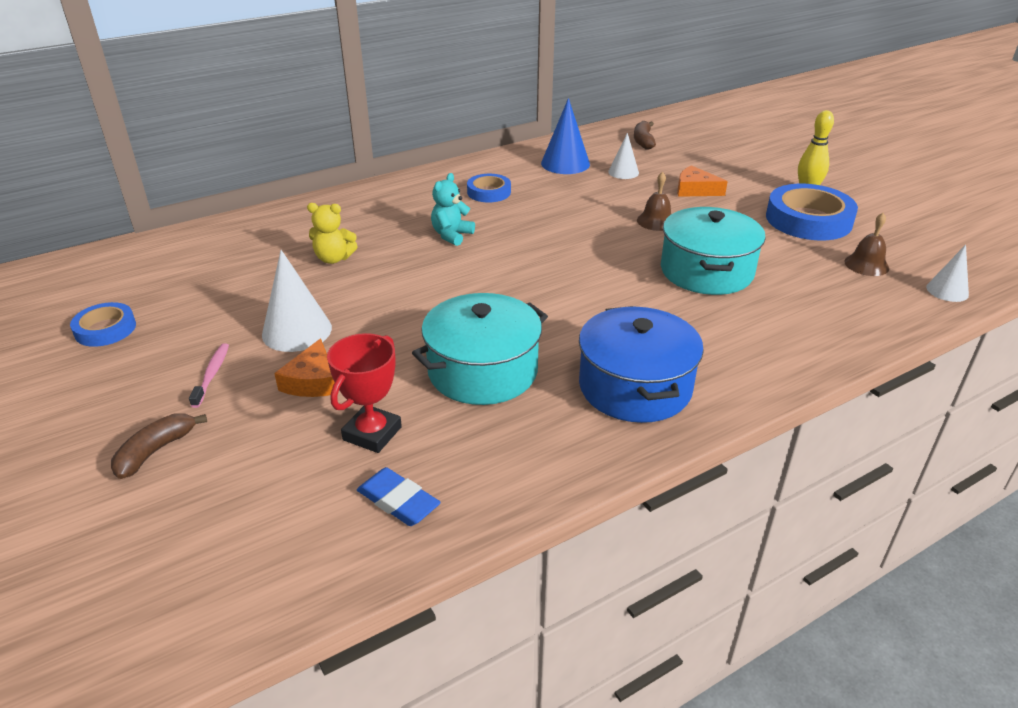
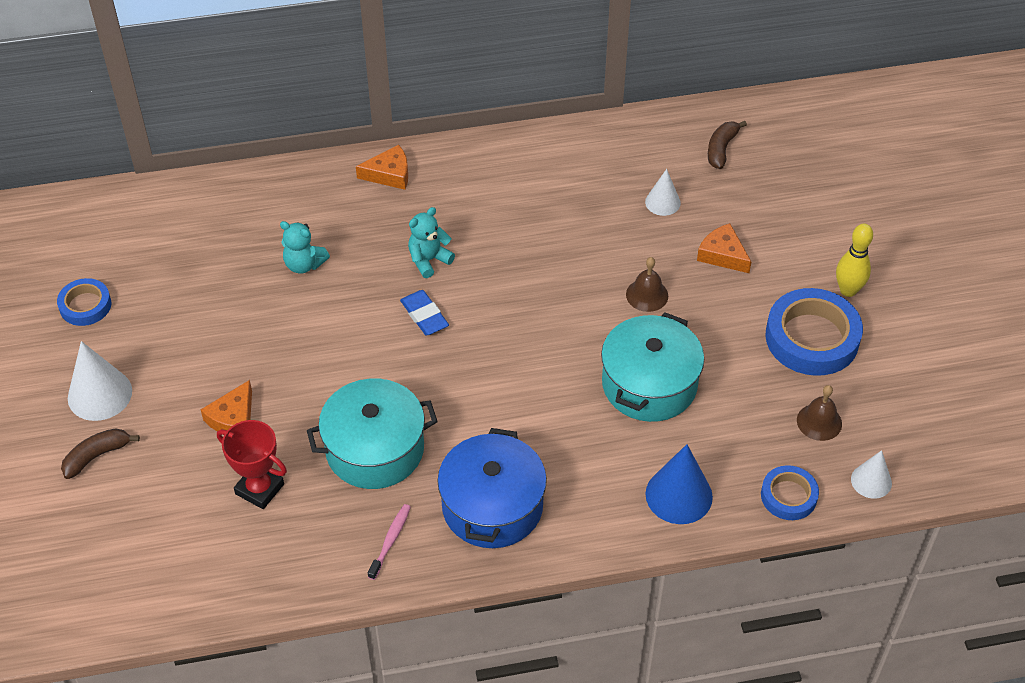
camera: 20 degrees right, 15 degrees up
pink toothbrush [189,343,229,408] -> pink toothbrush moved to [368,504,411,580]
white cone [262,250,332,352] -> white cone moved to [68,341,132,421]
yellow teddy bear [307,203,358,264] -> turquoise teddy bear [280,221,330,274]
red trophy [327,333,402,453] -> red trophy turned 75 degrees clockwise [217,420,287,509]
blue eraser [357,467,441,526] -> blue eraser moved to [400,290,449,336]
blue tape [467,174,511,202] -> blue tape moved to [761,465,819,520]
blue cone [541,98,590,174] -> blue cone moved to [646,444,713,524]
none -> orange cheese [356,145,408,190]

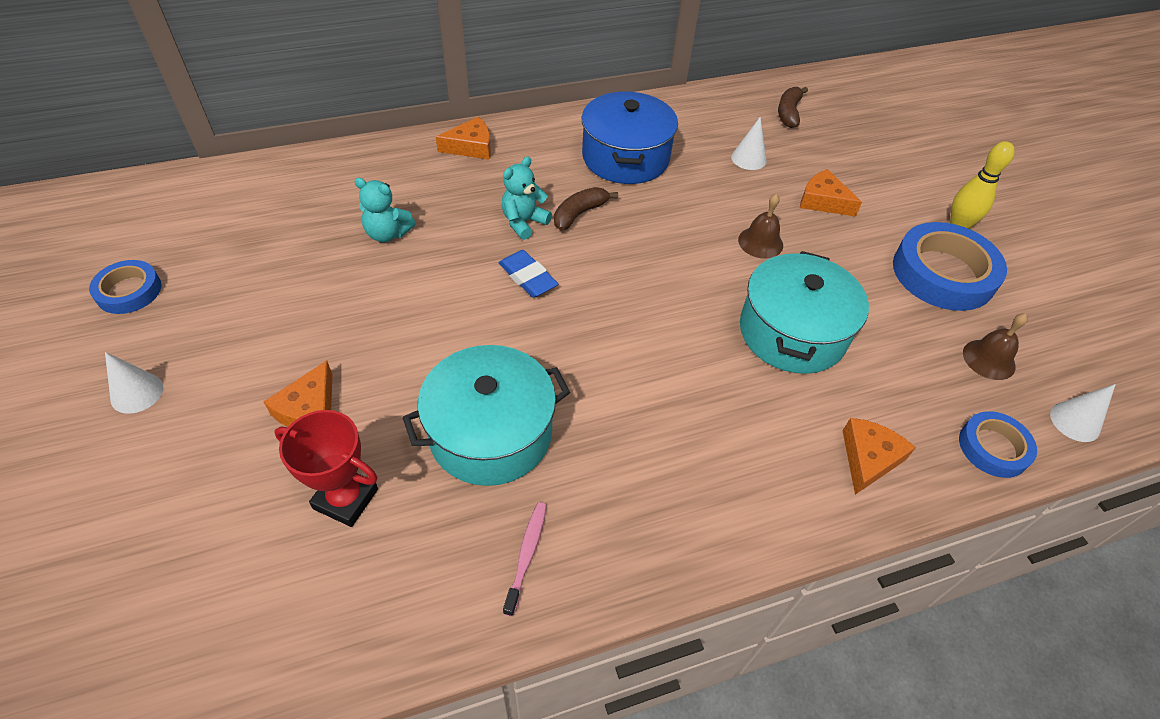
camera: 10 degrees left, 0 degrees up
brown banana [61,428,140,479] -> brown banana moved to [554,187,618,231]
white cone [68,341,132,421] -> white cone [105,352,163,414], size x0.61
blue pot [437,428,547,548] -> blue pot moved to [581,92,678,184]
blue cone [646,444,713,524] -> orange cheese [843,418,916,495]

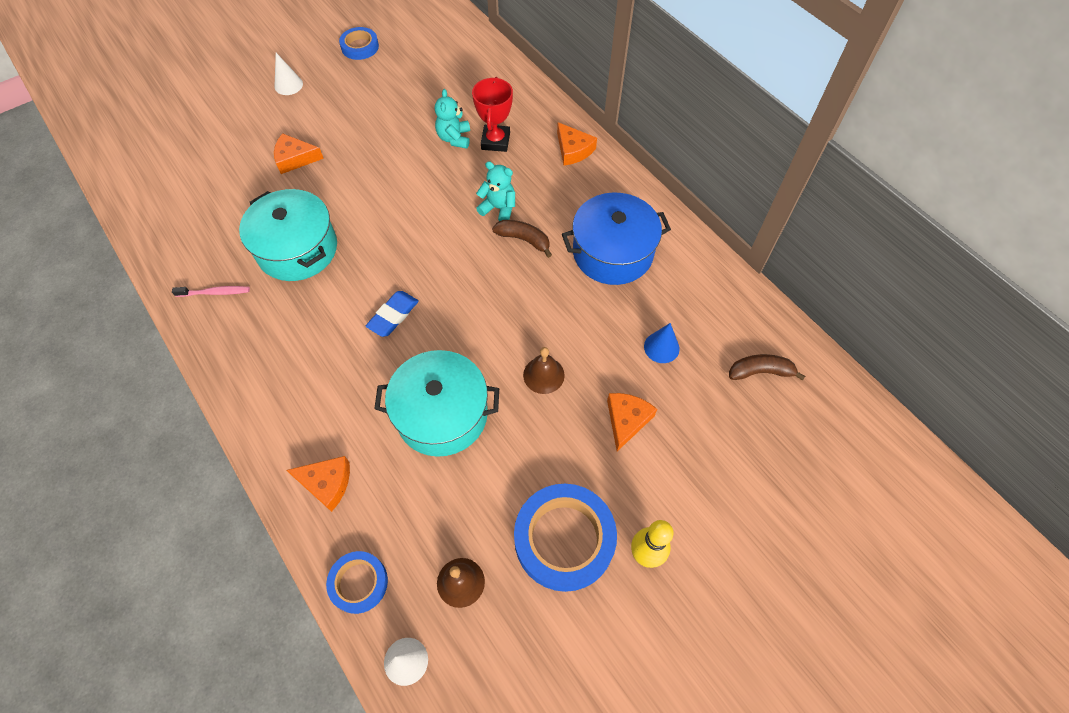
camera: 75 degrees right, 10 degrees up
red trophy [275,410,378,527] -> red trophy moved to [472,77,513,152]
blue eraser [499,250,558,297] -> blue eraser moved to [366,291,419,337]
white cone [731,117,767,170] -> blue cone [644,323,680,363]

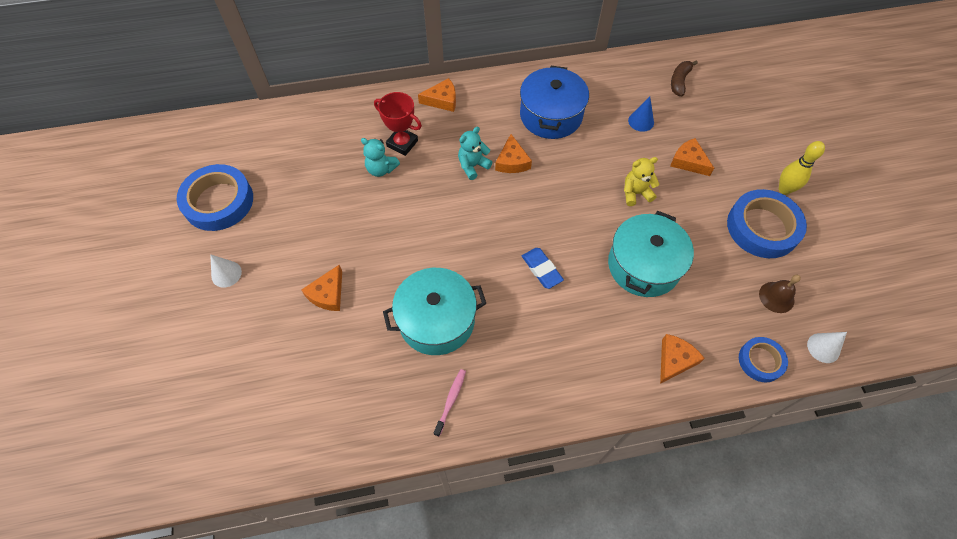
camera: 65 degrees left, 0 degrees up
blue tape [339,27,379,60] -> blue tape [177,164,253,231], size x1.79
brown banana [492,220,552,258] -> orange cheese [495,134,532,173]
brown bell [523,347,565,394] -> yellow teddy bear [624,157,659,206]

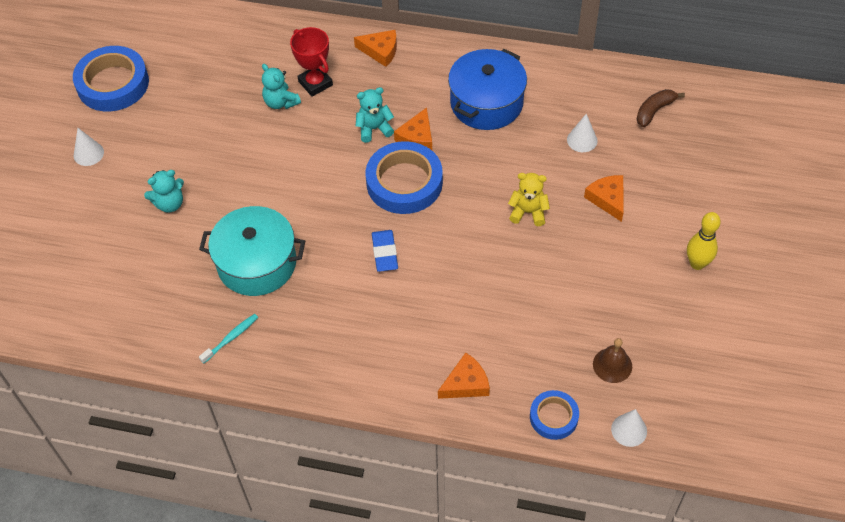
camera: 25 degrees right, 5 degrees down
orange cheese [301,265,342,311] -> turquoise teddy bear [144,170,184,213]
pink toothbrush [434,369,466,437] -> turquoise toothbrush [199,314,258,364]
turquoise pot [608,211,694,297] -> none
blue cone [628,97,654,132] -> white cone [567,114,598,152]
blue tape [727,189,807,258] -> blue tape moved to [366,141,443,214]

